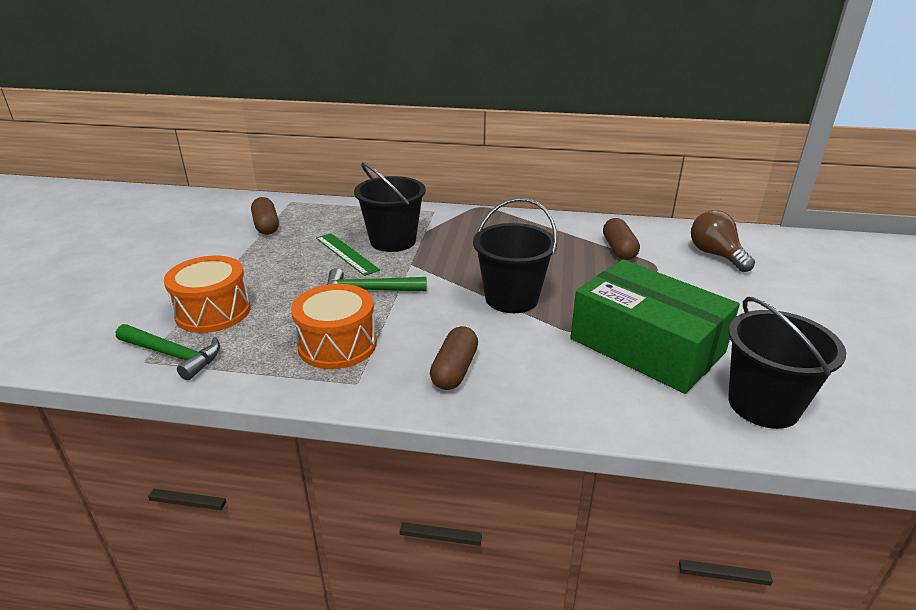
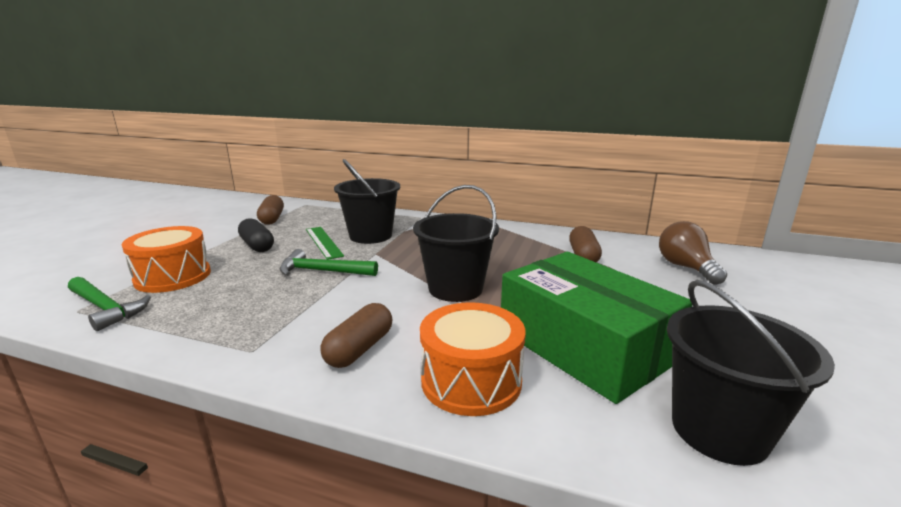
camera: 10 degrees right, 10 degrees down
orange drum [291,284,377,369] -> orange drum moved to [420,302,526,416]
none -> black capsule [238,218,274,252]

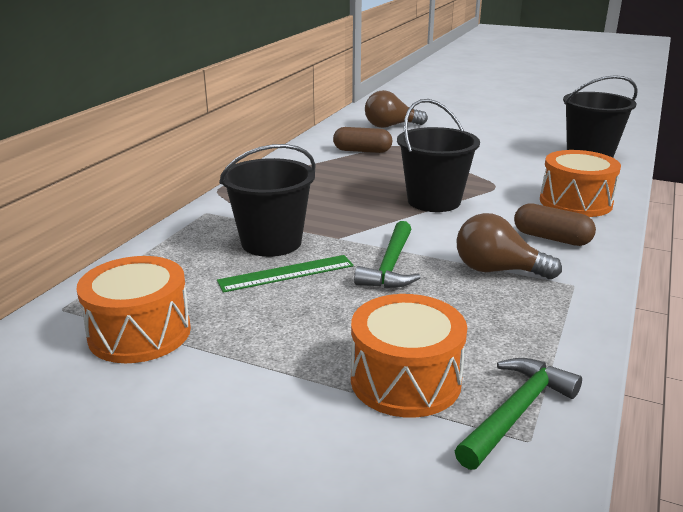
camera: 85 degrees left, 5 degrees up
black capsule [238,218,274,252] -> none
brown capsule [257,195,284,225] -> orange drum [76,256,191,363]
green box [501,252,692,404] -> none
none -> brown light bulb [457,213,562,279]

